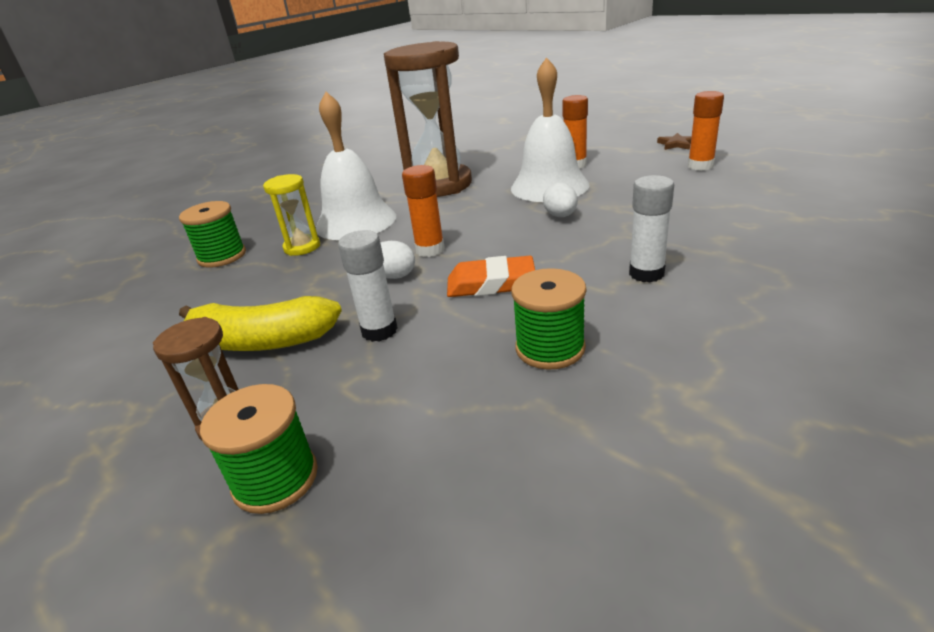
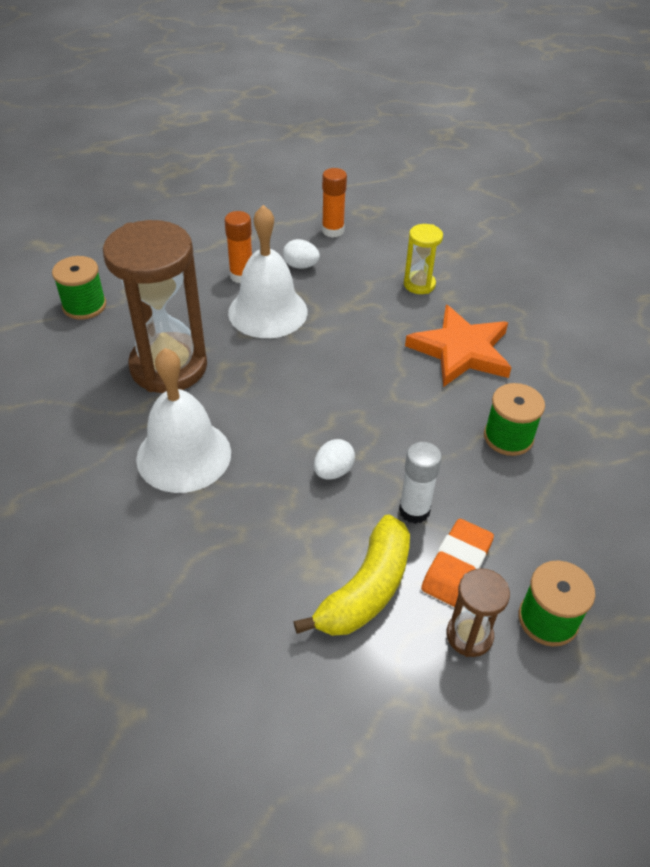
camera: 65 degrees left, 15 degrees up
green spool [179,201,246,268] -> green spool moved to [52,256,106,320]
yellow hourglass [263,174,320,256] -> yellow hourglass moved to [404,224,443,294]
orange glue stick [402,165,445,257] -> none
orange eraser [447,256,535,297] -> orange eraser moved to [421,519,494,607]
white egg [543,183,578,217] -> white egg moved to [283,239,320,269]
white glue stick [629,175,674,282] -> orange star [405,305,512,387]
brown star [657,133,692,150] -> none

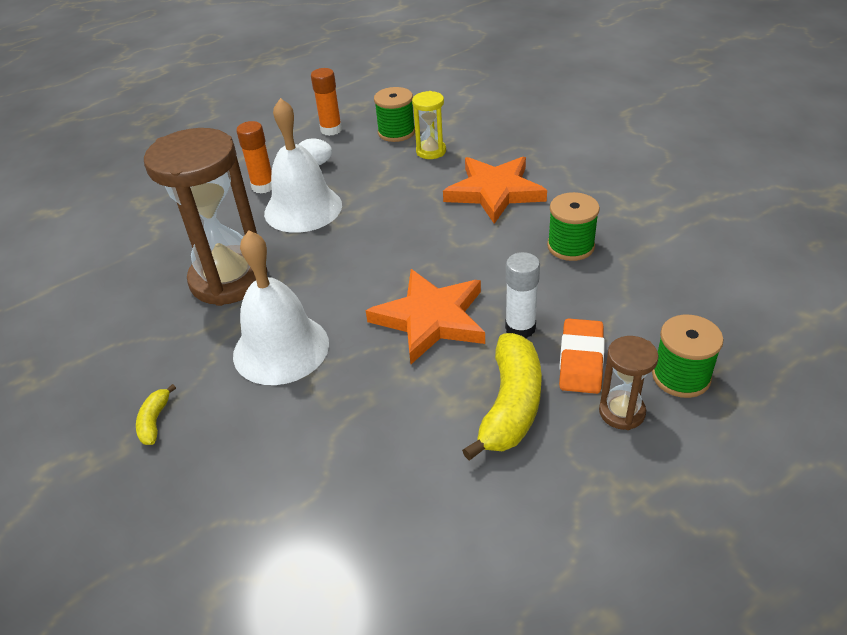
camera: 15 degrees left, 5 degrees down
green spool [52,256,106,320] -> green spool moved to [374,87,415,142]
white egg [314,439,355,480] -> orange star [366,269,485,364]
none -> yellow banana [136,384,176,445]

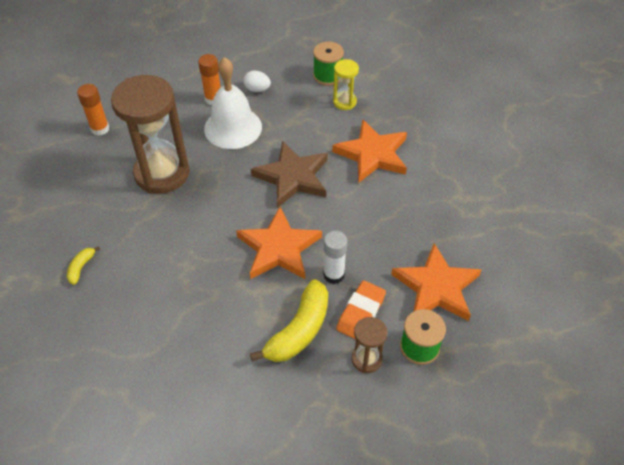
camera: 15 degrees right, 10 degrees up
white bell [233,230,329,385] -> none
orange glue stick [311,68,342,136] -> orange glue stick moved to [77,84,109,136]
green spool [547,192,600,261] -> none
none -> brown star [251,141,328,208]
none -> orange star [391,243,481,321]

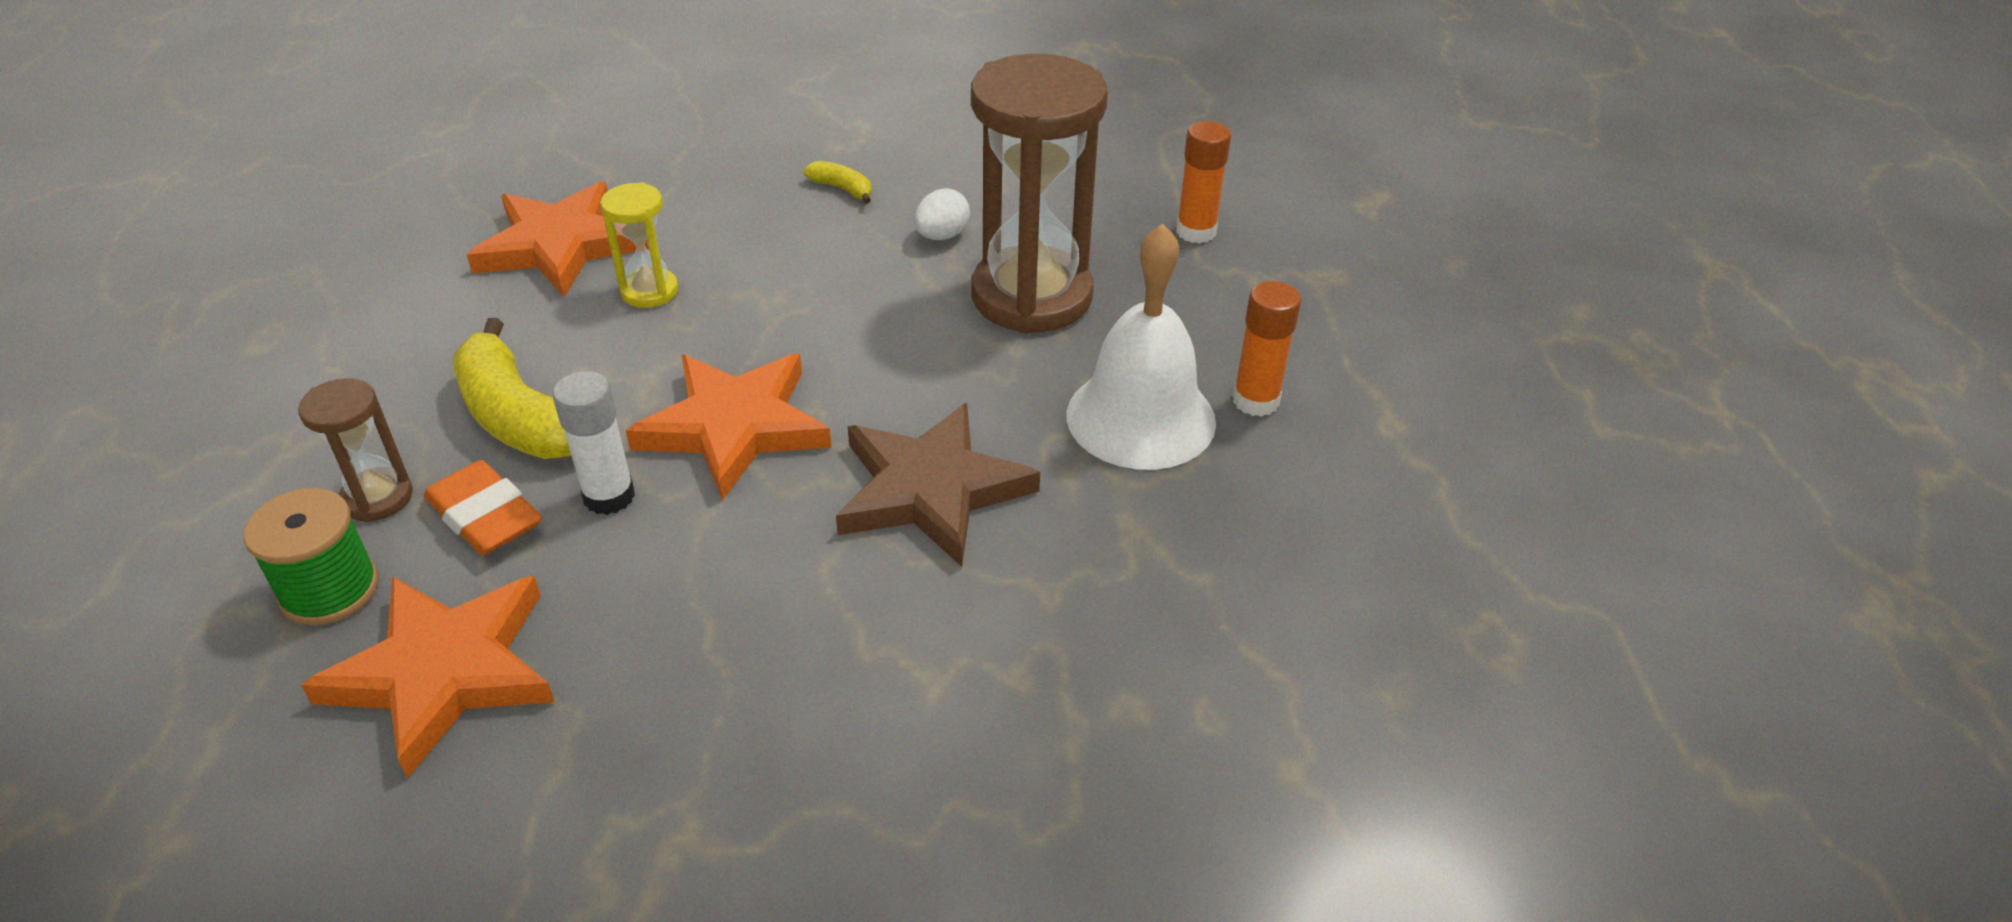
camera: 105 degrees right, 10 degrees down
white egg [243,70,271,92] -> white egg moved to [914,188,970,240]
green spool [313,42,344,86] -> none
orange star [332,119,407,183] -> orange star moved to [466,182,649,297]
yellow hourglass [333,59,359,110] -> yellow hourglass moved to [600,183,678,308]

